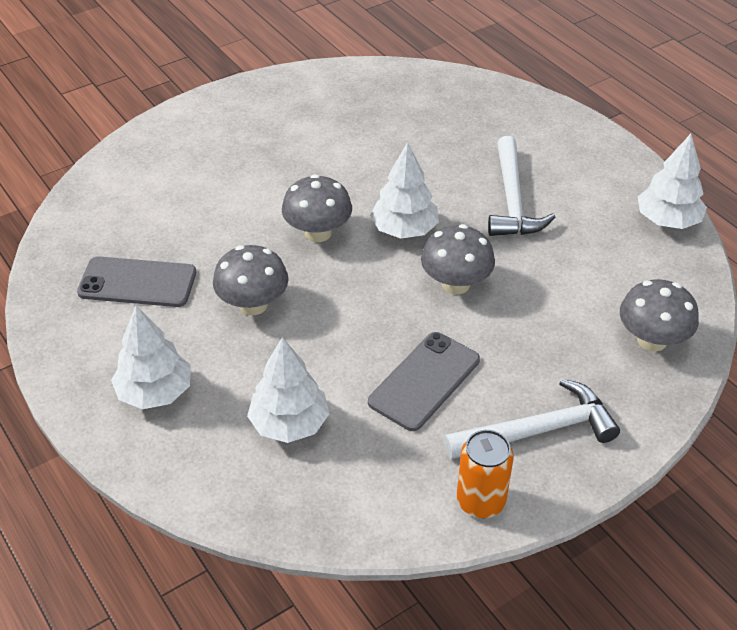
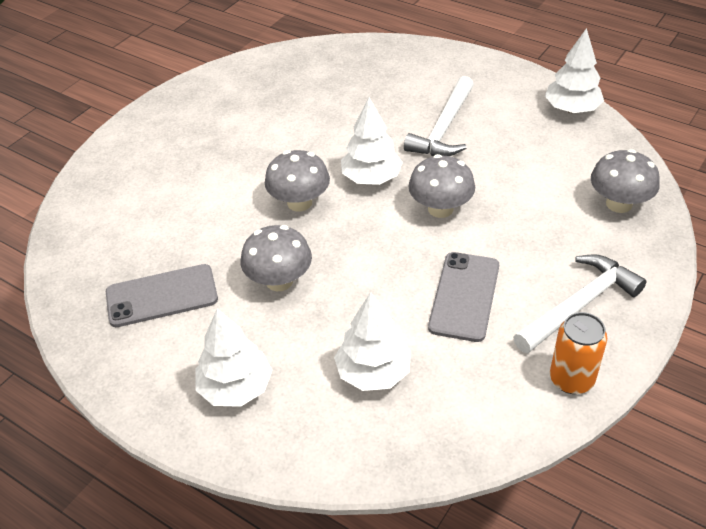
camera: 20 degrees left, 0 degrees up
white hammer [488,136,555,236] -> white hammer turned 45 degrees clockwise [404,76,474,156]

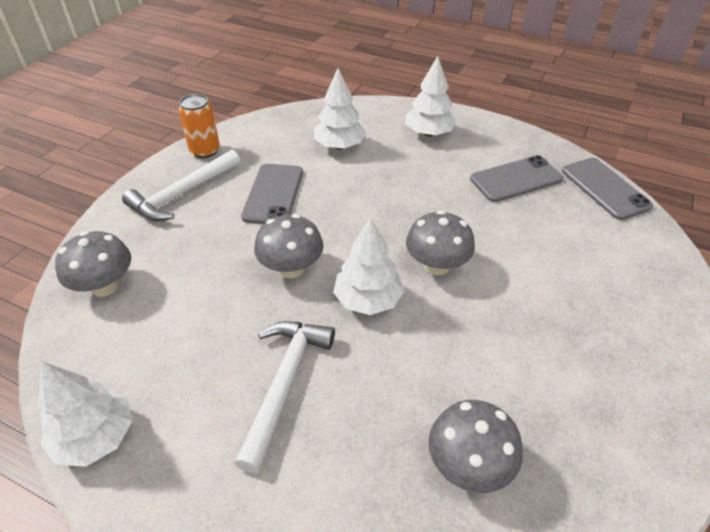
camera: 170 degrees right, 0 degrees up
grey mushroom [241,225,312,291] -> grey mushroom moved to [429,400,523,493]
none -> grey phone [562,158,653,220]

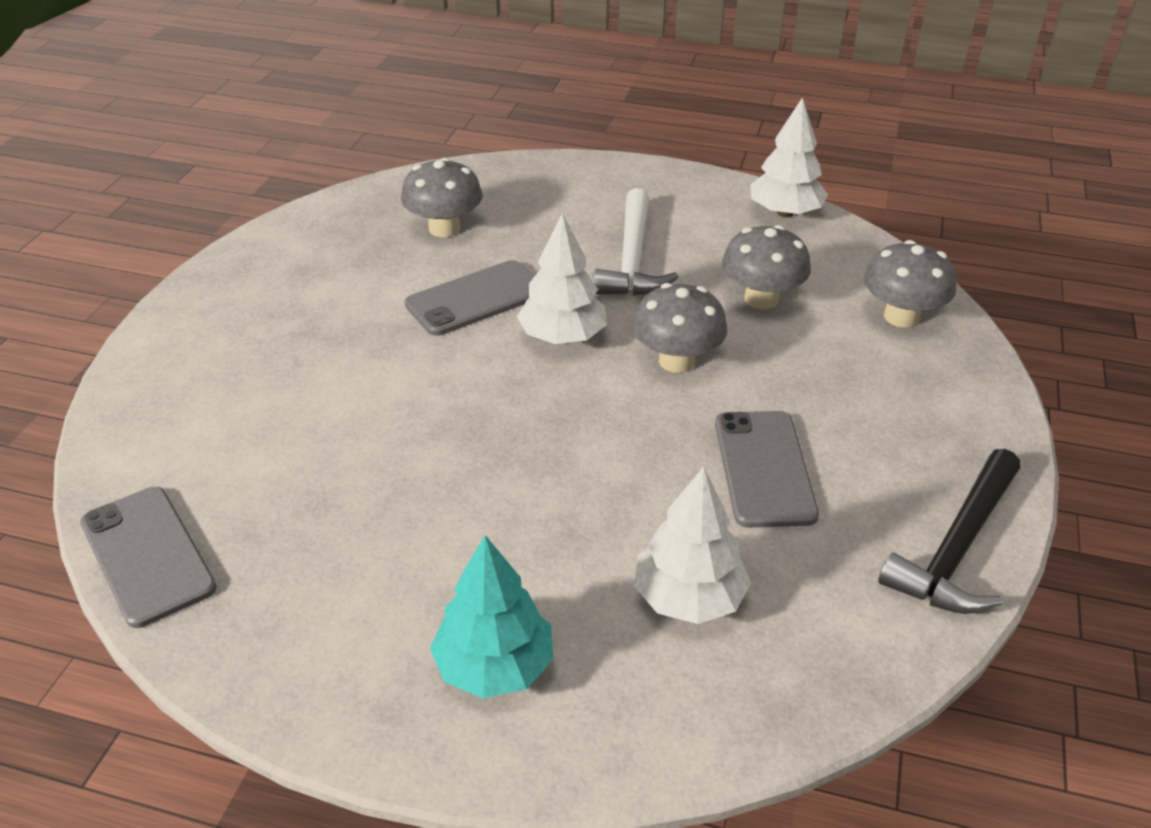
camera: 170 degrees right, 5 degrees down
white hammer [122,150,240,221] -> none
orange can [179,94,220,158] -> black hammer [878,449,1020,614]
white tree [406,56,457,137] -> turquoise tree [430,535,553,698]
grey mushroom [406,210,475,275] -> grey mushroom moved to [722,225,811,309]
grey phone [470,155,563,202] -> grey phone moved to [405,260,535,336]

